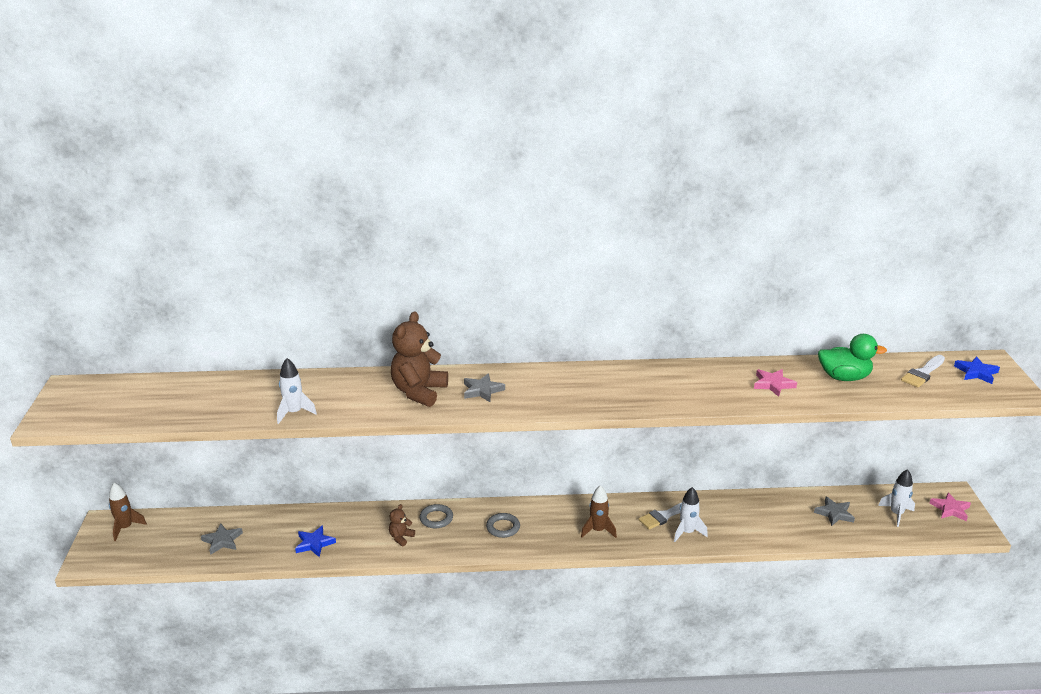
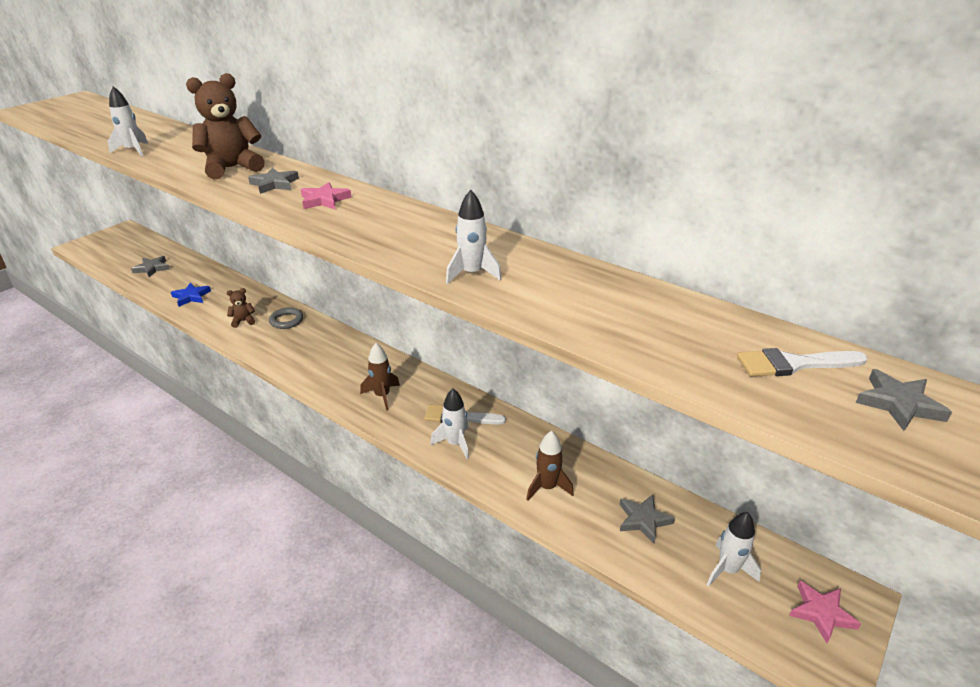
camera: 40 degrees right, 5 degrees up
brown rocket [109,483,147,541] -> brown rocket moved to [526,431,574,501]
grey ring [486,513,520,538] -> none
pink star [754,369,797,397] -> pink star moved to [301,182,351,209]
green duck [818,334,887,381] -> none
blue star [954,356,1000,384] -> grey star [856,369,952,431]
none -> white rocket [446,190,502,284]

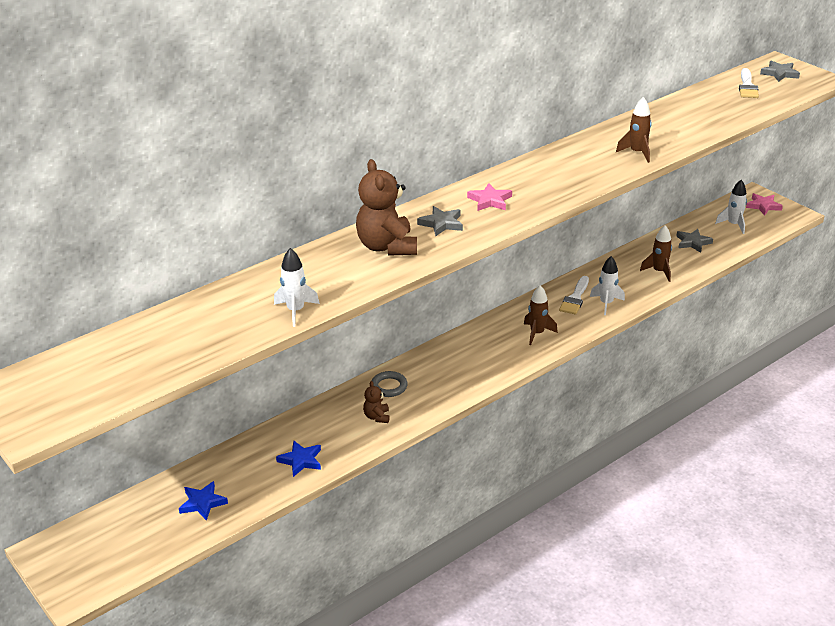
camera: 75 degrees left, 0 degrees up
grey star [131,256,170,277] -> blue star [179,481,228,521]
white rocket [446,190,502,284] -> brown rocket [616,97,652,163]

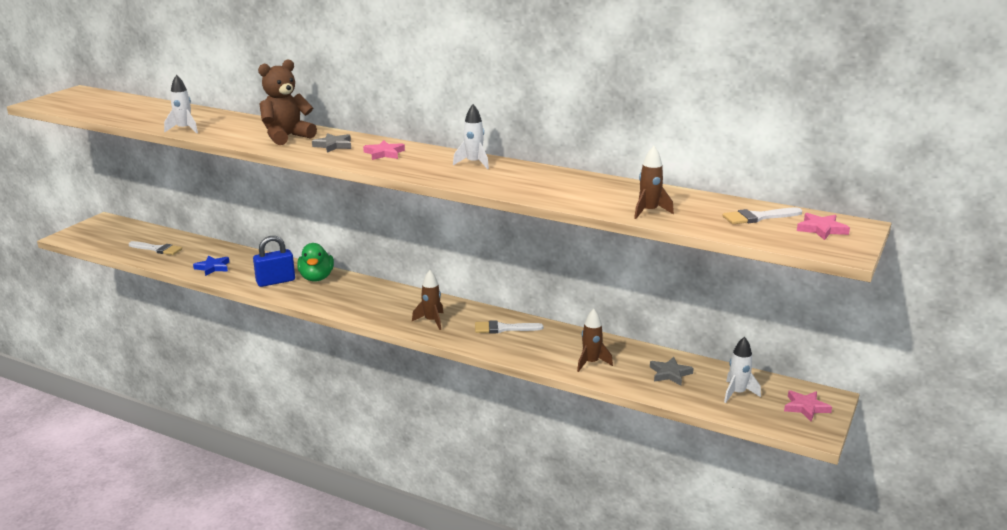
camera: 65 degrees right, 10 degrees down
blue star [179,481,228,521] -> white brush [129,241,182,255]
brown teddy bear [363,381,389,423] -> blue padlock [253,236,295,287]
grey ring [372,371,408,397] -> green duck [297,243,334,282]
white rocket [590,256,625,315] -> white rocket moved to [453,104,489,169]
brown rocket [616,97,652,163] -> brown rocket moved to [634,146,674,219]
grey star [760,61,800,82] -> pink star [797,213,850,240]

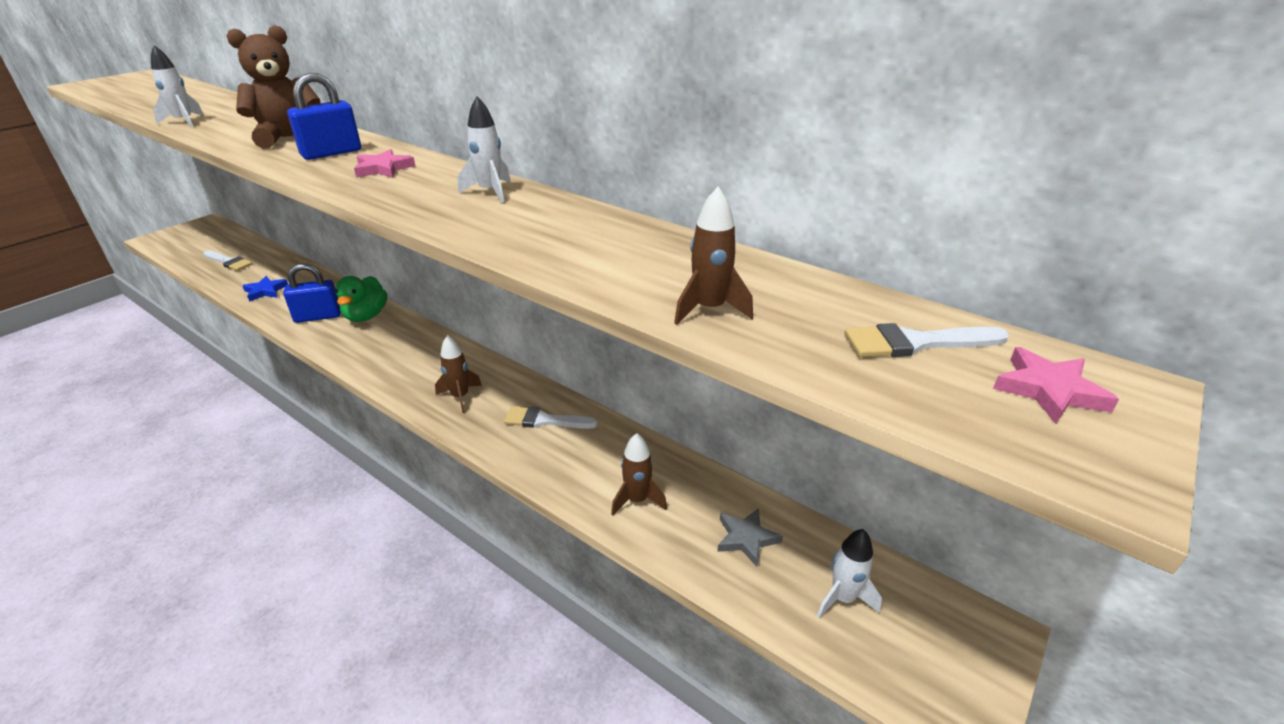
camera: 10 degrees right, 10 degrees up
grey star [312,133,351,153] -> blue padlock [287,73,361,160]
pink star [784,390,832,421] -> none

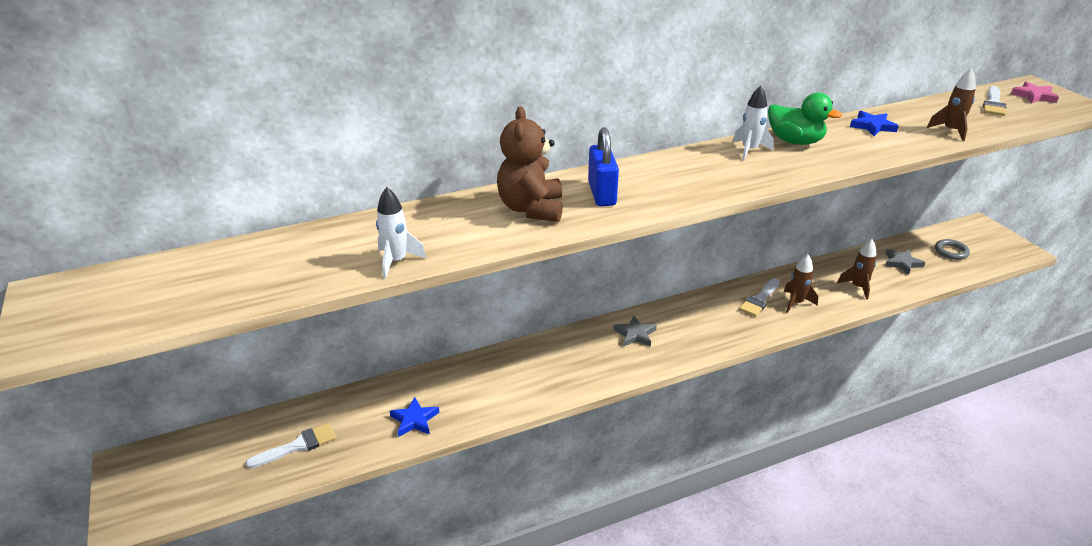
camera: 60 degrees left, 0 degrees up
blue padlock [283,263,341,323] -> none
green duck [336,276,387,322] -> green duck moved to [768,92,842,145]
pink star [354,149,415,178] -> none
brown rocket [435,335,482,413] -> brown rocket moved to [784,254,818,313]
white rocket [817,529,882,618] -> grey ring [935,239,970,260]
none -> grey star [613,316,657,347]
none -> blue star [850,111,899,136]

